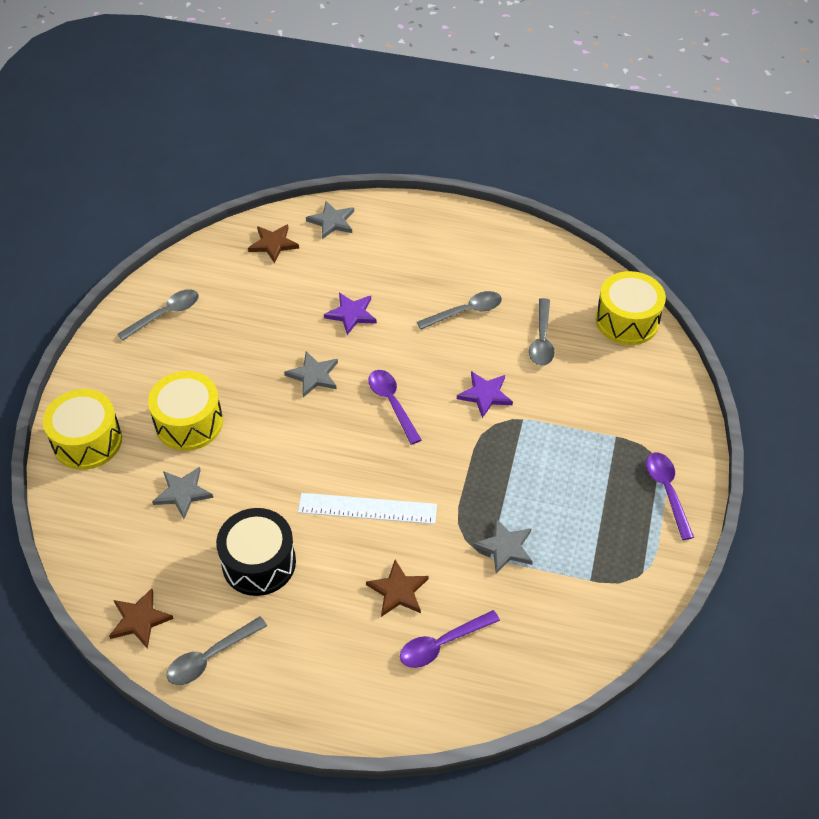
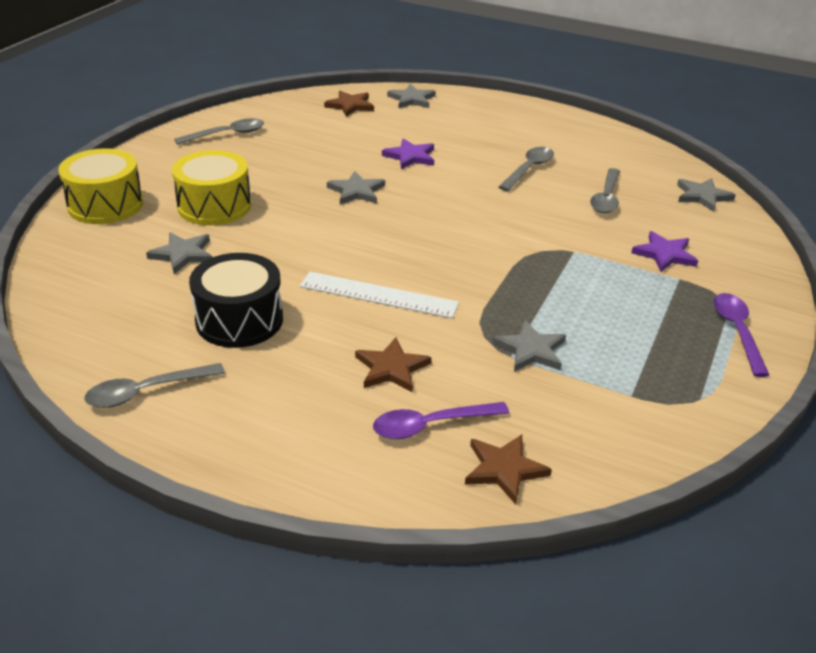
camera: 10 degrees right, 15 degrees down
brown star [109,588,174,649] -> brown star moved to [465,435,552,504]
purple spoon [368,370,422,445] -> none
grey spoon [417,291,502,330] -> grey spoon turned 45 degrees counterclockwise [499,147,554,191]
purple star [457,371,513,418] -> purple star moved to [631,231,698,272]
yellow drum [596,271,666,345] -> grey star [677,178,736,212]

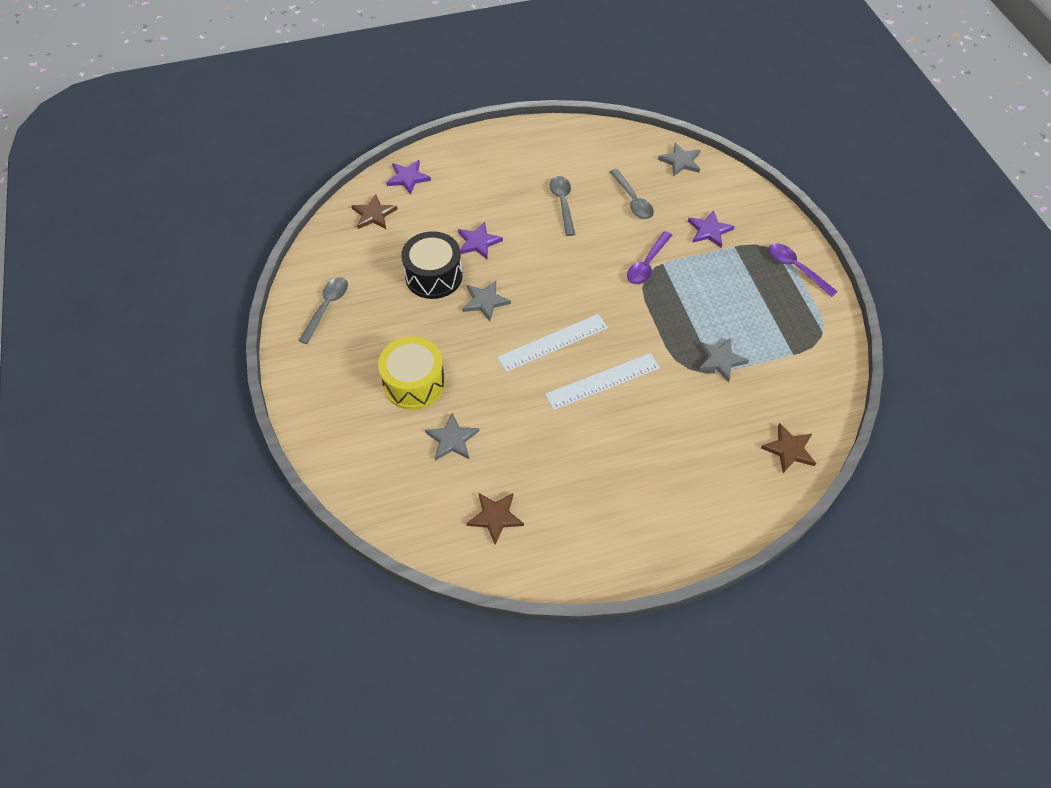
camera: 40 degrees left, 20 degrees up
yellow drum [58,148,143,224] -> none
grey spoon [84,363,225,408] -> none
black drum [189,253,283,348] -> black drum moved to [401,231,462,299]
brown star [355,337,431,392] -> brown star moved to [466,493,524,545]
purple spoon [373,402,509,439] -> purple spoon moved to [627,231,672,284]
grey star [387,84,436,108] -> purple star [386,160,431,195]
none -> white ruler [497,314,608,372]

